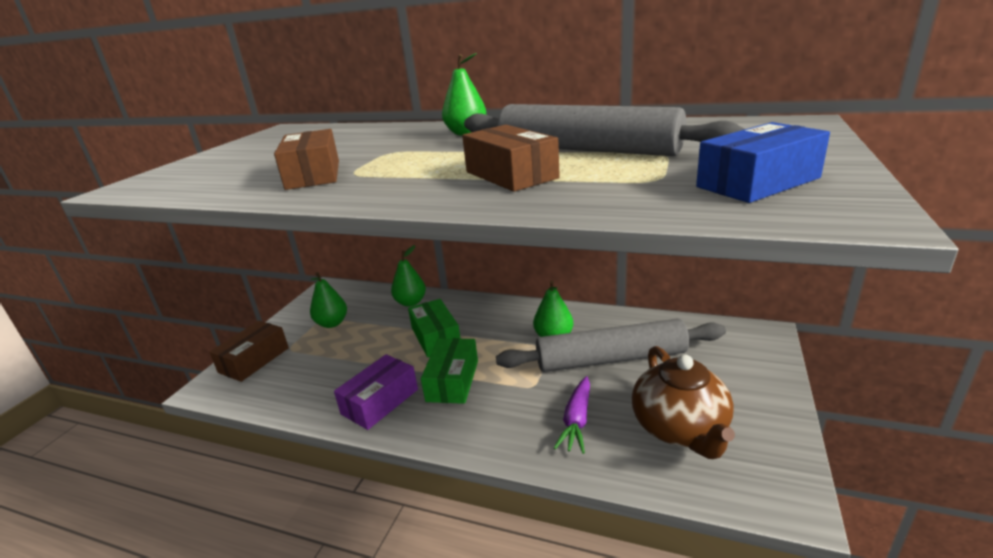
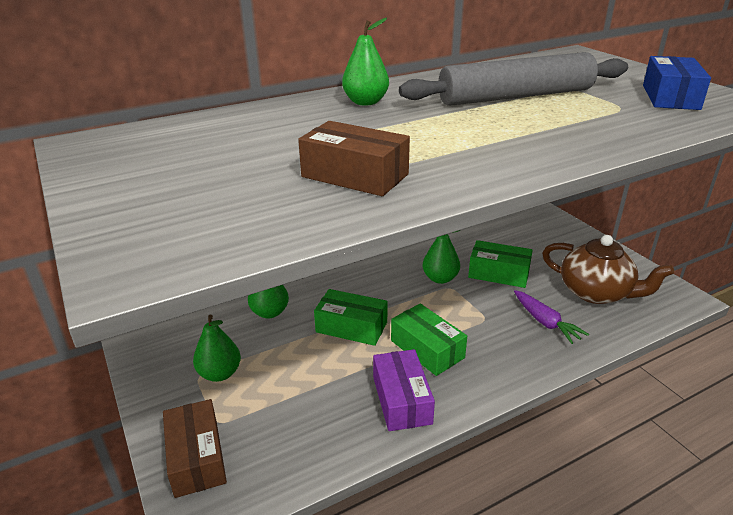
camera: 50 degrees left, 5 degrees up
brown box [462,125,560,192] -> none
grey rolling pin [496,319,726,372] -> green box [468,240,533,288]

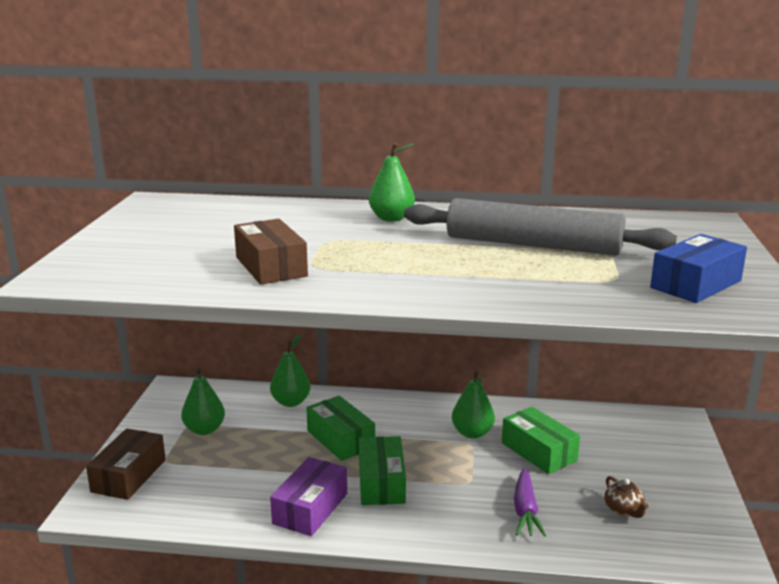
camera: 35 degrees right, 10 degrees down
brown teapot [542,235,674,304] -> brown teapot [604,476,649,518], size x0.43

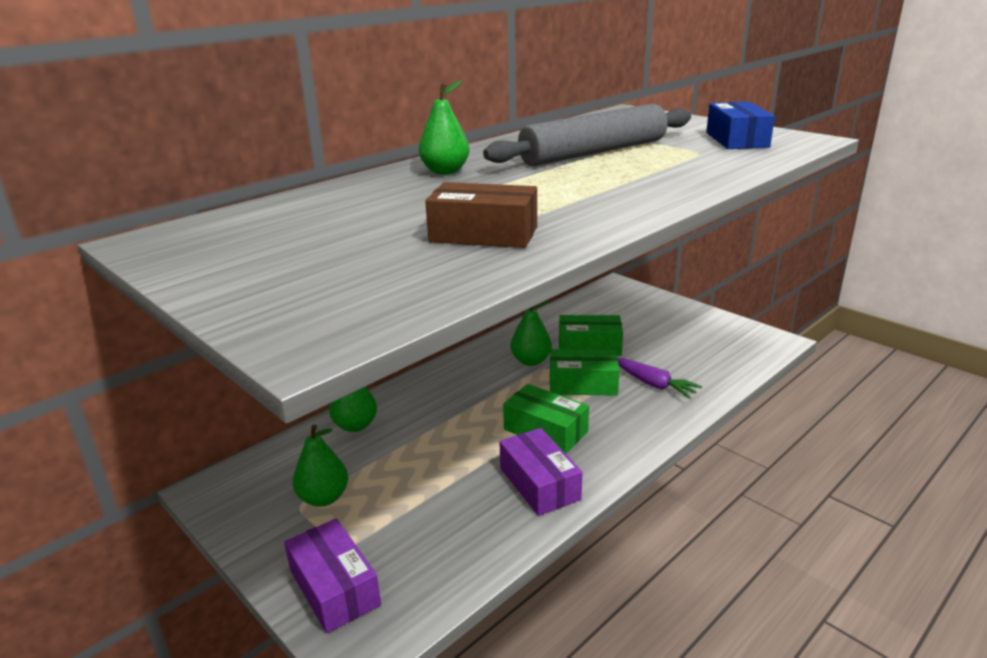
camera: 50 degrees left, 5 degrees up
brown box [86,428,166,500] -> purple box [284,518,381,633]
green box [306,396,375,461] -> green box moved to [550,349,619,396]
brown teapot [604,476,649,518] -> none

